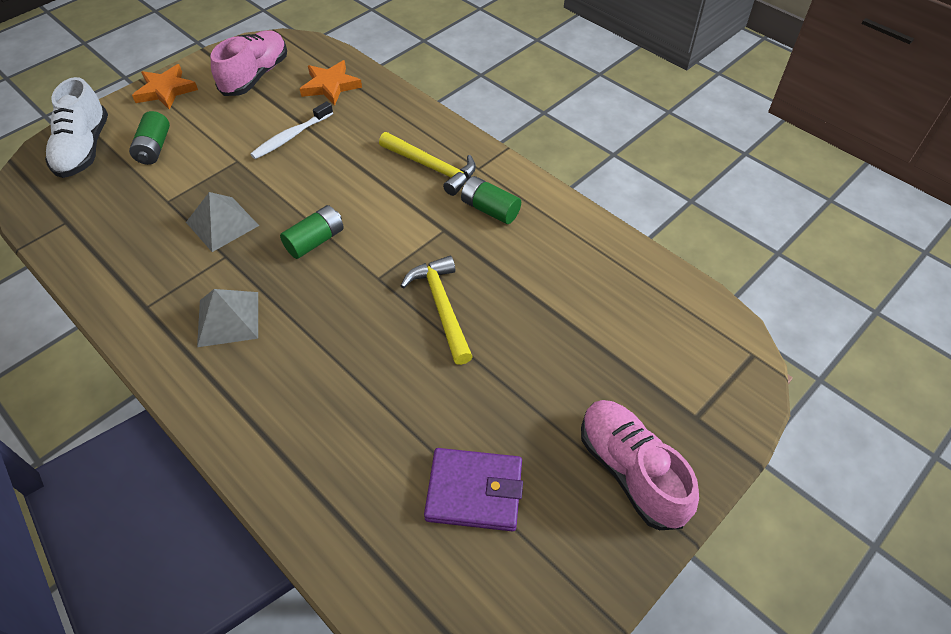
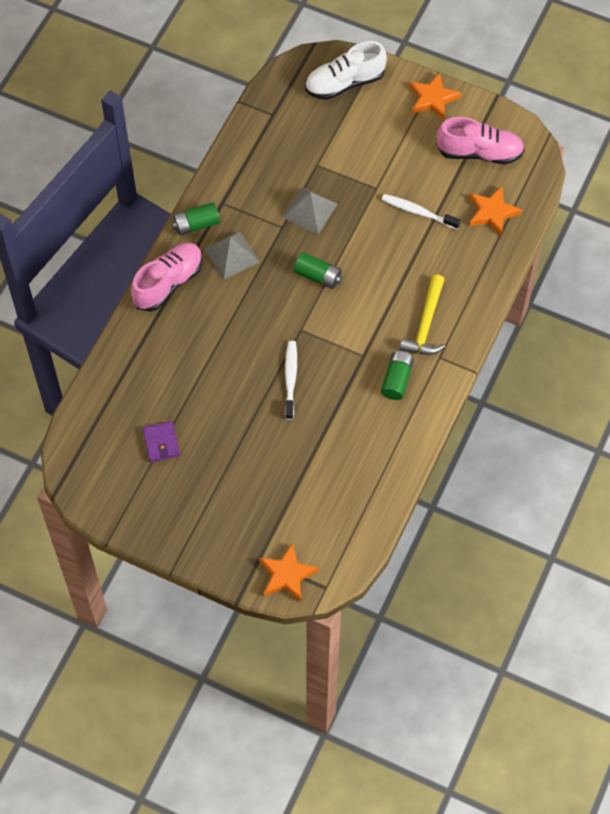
camera: 70 degrees right, 10 degrees up
green battery [129,111,170,165] -> green battery moved to [172,202,220,235]
yellow hammer [401,256,473,365] -> white toothbrush [285,341,297,420]
purple wallet [424,448,523,531] -> purple wallet [143,421,180,462], size x0.66
pink shoe [581,400,699,530] -> pink shoe moved to [131,243,203,312]
none -> orange star [259,543,319,602]

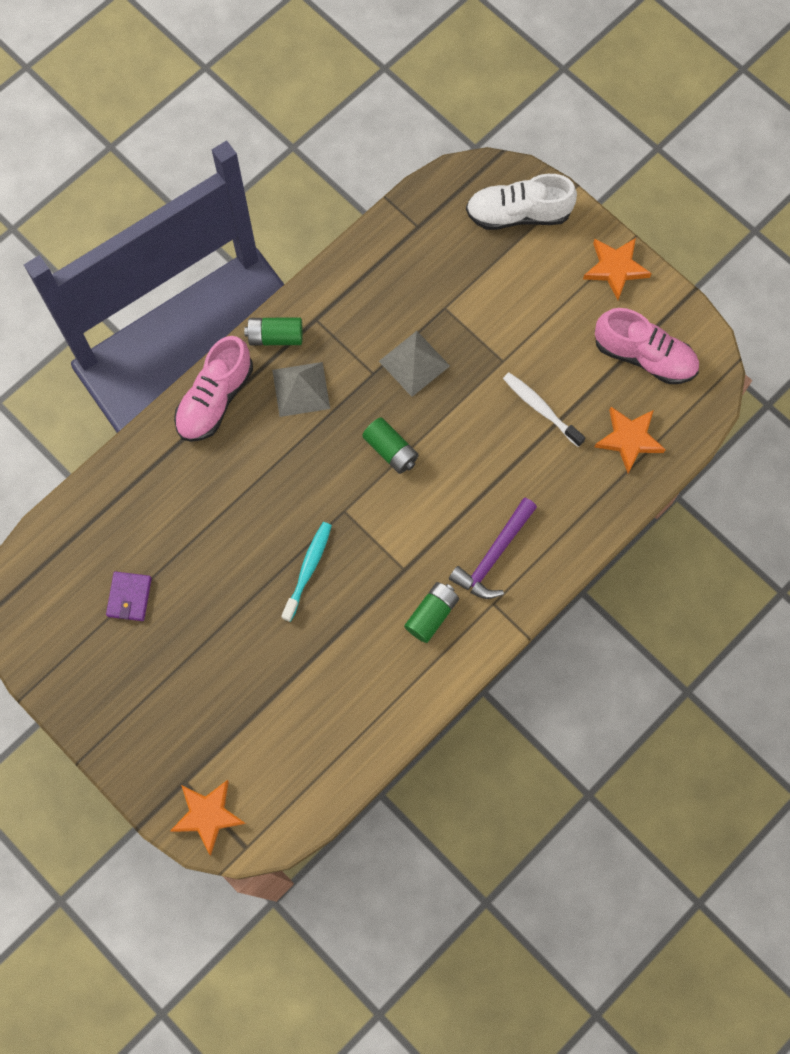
camera: 20 degrees right, 10 degrees up
pink shoe [131,243,203,312] -> pink shoe turned 150 degrees clockwise [174,336,253,442]
white toothbrush [285,341,297,420] -> turquoise toothbrush [281,522,332,622]
yellow hammer [400,274,445,355] -> purple hammer [449,498,537,599]

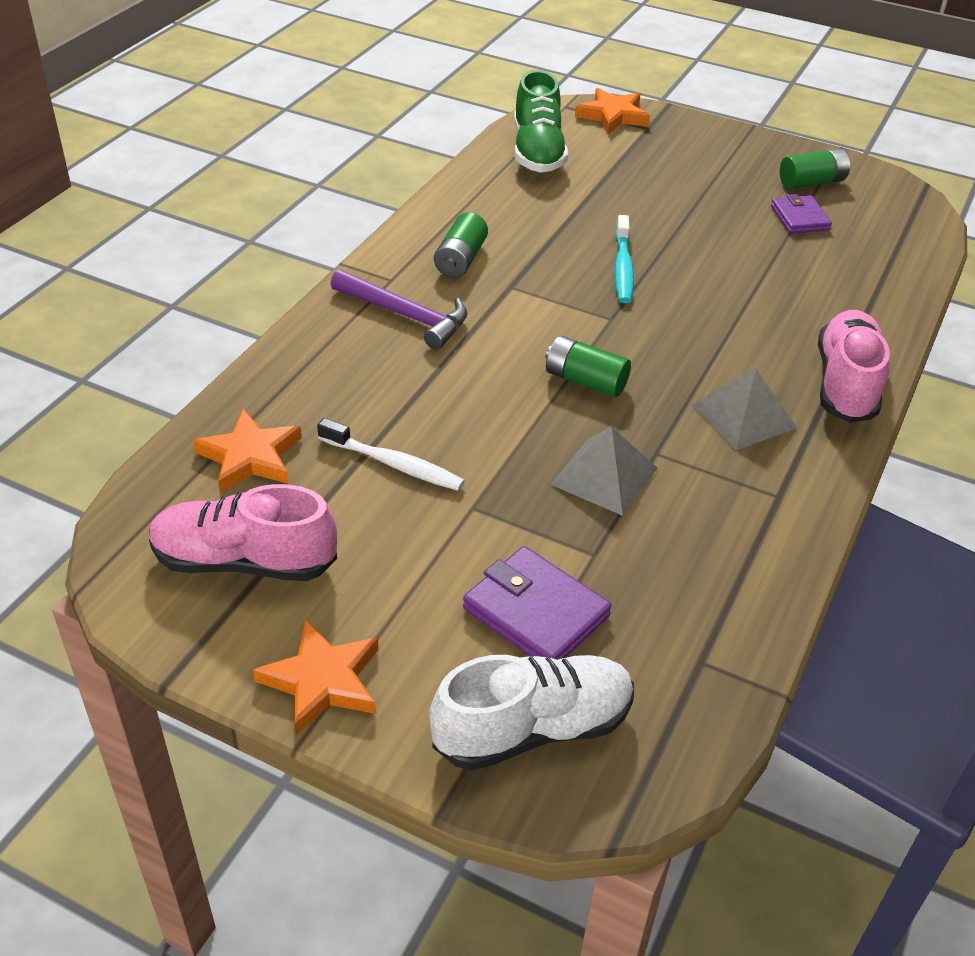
camera: 160 degrees right, 30 degrees down
green battery [244,318,303,345] -> green battery moved to [780,149,850,189]
purple hammer [449,498,537,599] -> purple hammer turned 105 degrees clockwise [330,269,467,349]
none -> purple wallet [463,546,612,660]
none -> green shoe [514,70,568,173]

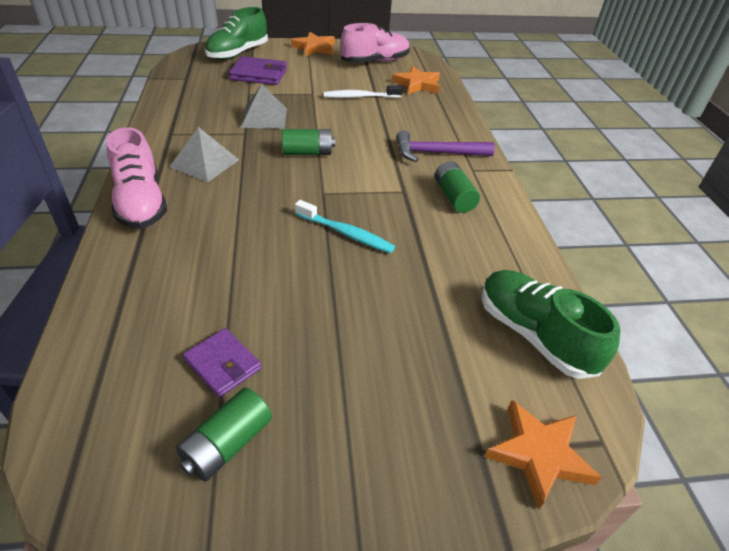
camera: 145 degrees right, 0 degrees up
white shoe [429,655,634,770] -> green shoe [205,7,268,60]
turquoise toothbrush [615,215,634,303] -> turquoise toothbrush turned 150 degrees clockwise [295,200,395,253]

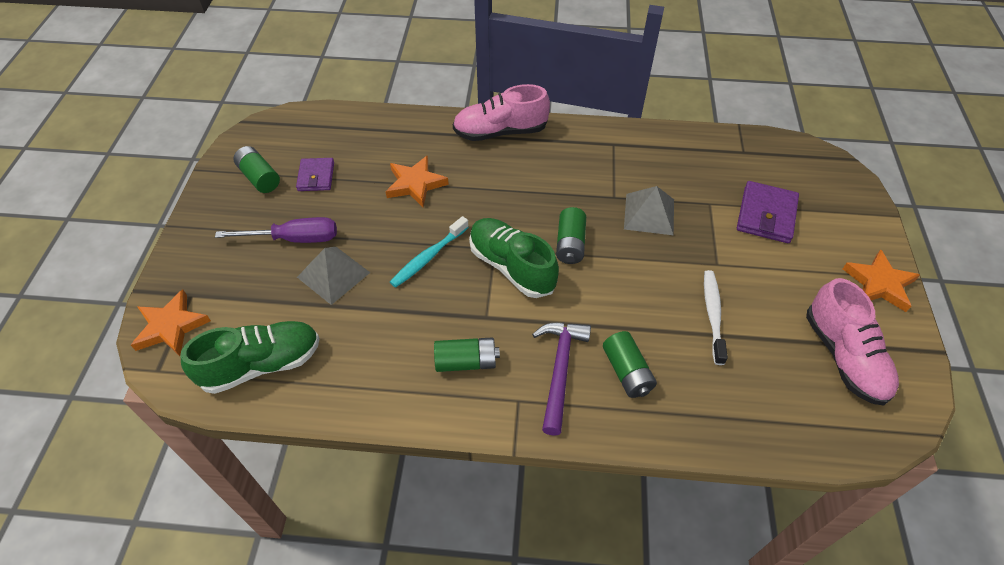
camera: 105 degrees right, 10 degrees up
grey pyramid [170,127,239,182] -> grey pyramid moved to [297,247,370,305]
purple wallet [183,328,262,397] -> purple wallet turned 60 degrees counterclockwise [296,158,334,191]
green shoe [205,7,268,60] -> green shoe moved to [469,218,559,298]
orange star [392,66,440,94] -> orange star moved to [385,155,449,207]
none -> purple screwdriver [215,217,337,243]
none -> green battery [603,331,657,398]

